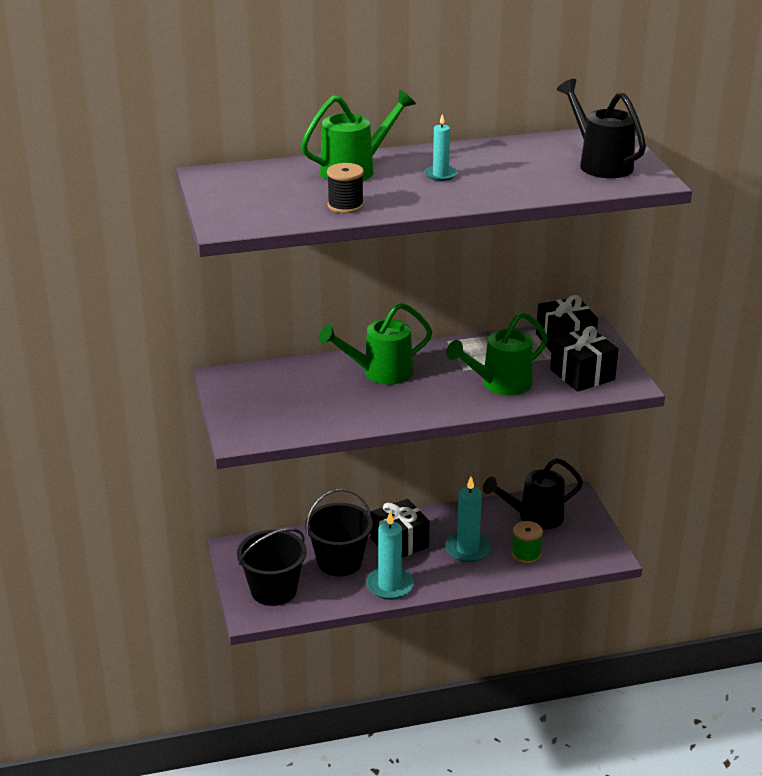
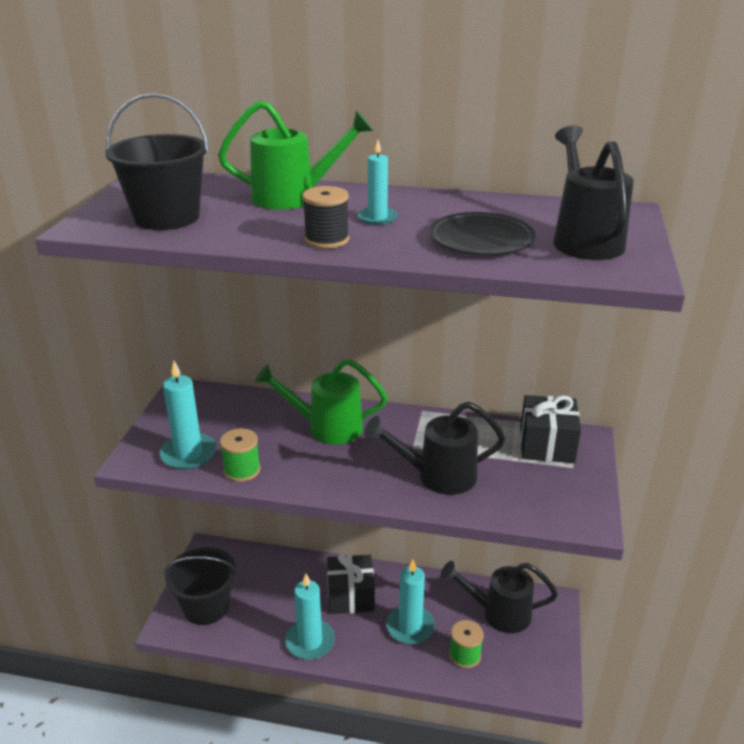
camera: 25 degrees right, 0 degrees up
black bucket [305,488,373,576] -> black bucket moved to [105,93,209,230]
black spool [327,163,364,213] -> black spool moved to [302,186,349,249]
green watering can [446,312,548,395] -> black watering can [364,402,506,495]
black gift [550,326,618,392] -> none
none -> turquoise candle [159,361,217,470]
none -> green spool [220,428,260,482]
none -> black plate [429,212,536,255]

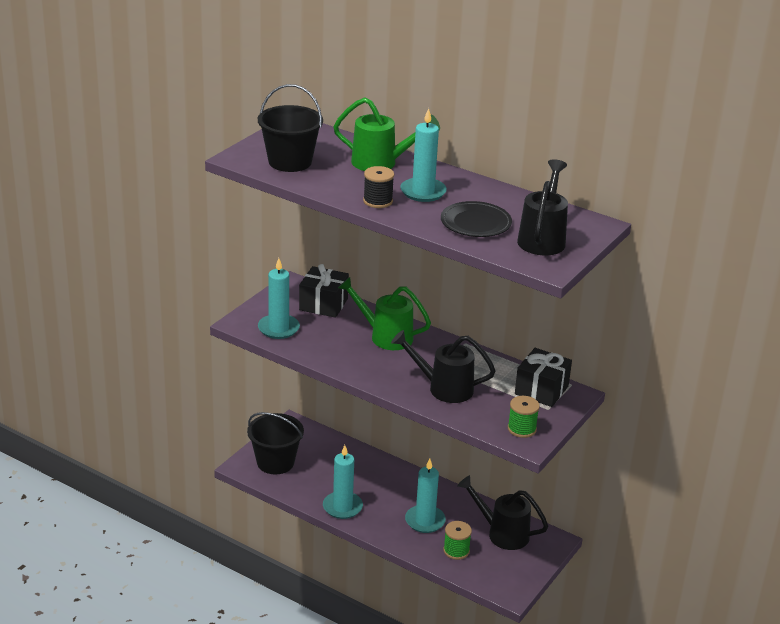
camera: 20 degrees right, 0 degrees up
green spool [220,428,260,482] -> green spool moved to [508,396,540,438]
black gift [327,554,375,614] -> black gift moved to [299,264,349,318]
turquoise candle [358,140,398,225] -> turquoise candle [400,108,447,202], size x1.66

